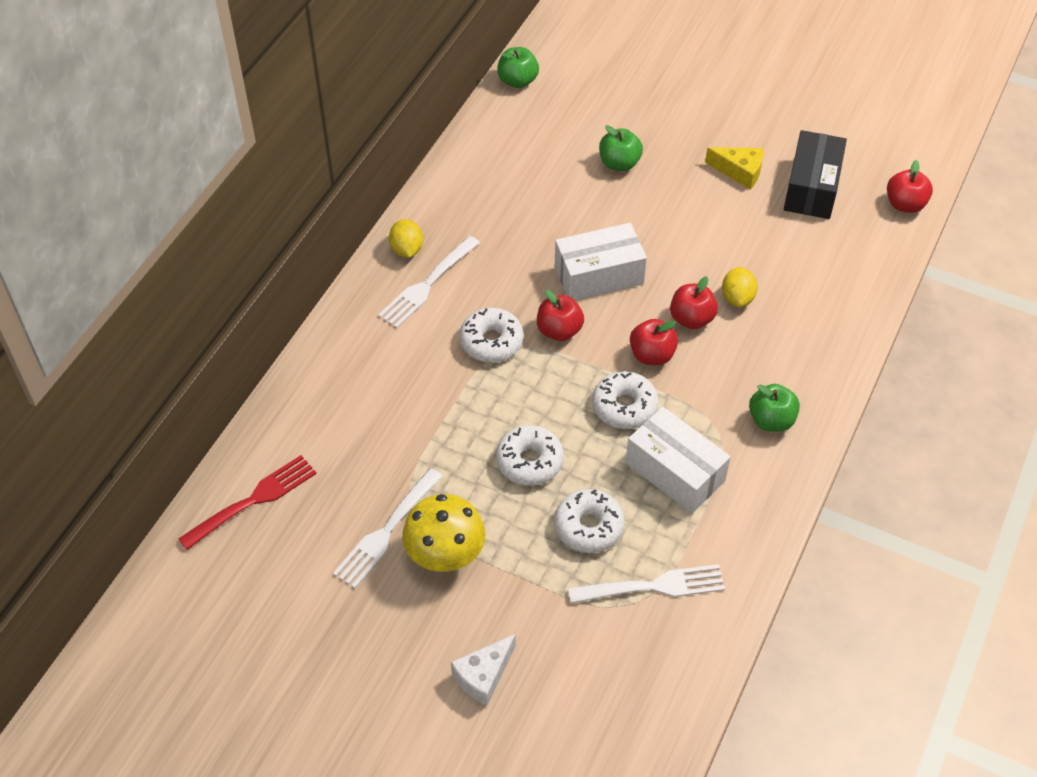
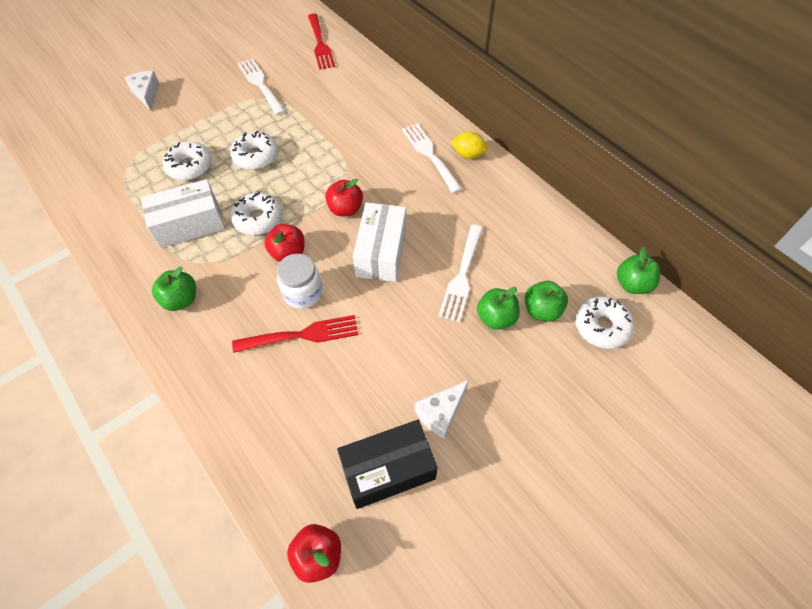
camera: 115 degrees right, 5 degrees up
yellow mushroom [402,494,485,572] -> none
white donut [460,308,524,362] -> white donut moved to [575,296,634,349]
white fork [568,564,725,603] -> white fork moved to [438,225,483,322]
red apple [670,276,718,329] -> white jar [277,254,322,309]
yellow cheese [705,147,764,189] -> white cheese [415,380,469,439]
yellow lemon [722,267,758,308] -> red fork [232,315,359,353]
black box [784,130,847,219] -> black box turned 60 degrees counterclockwise [337,420,438,509]
none -> green apple [525,281,568,322]

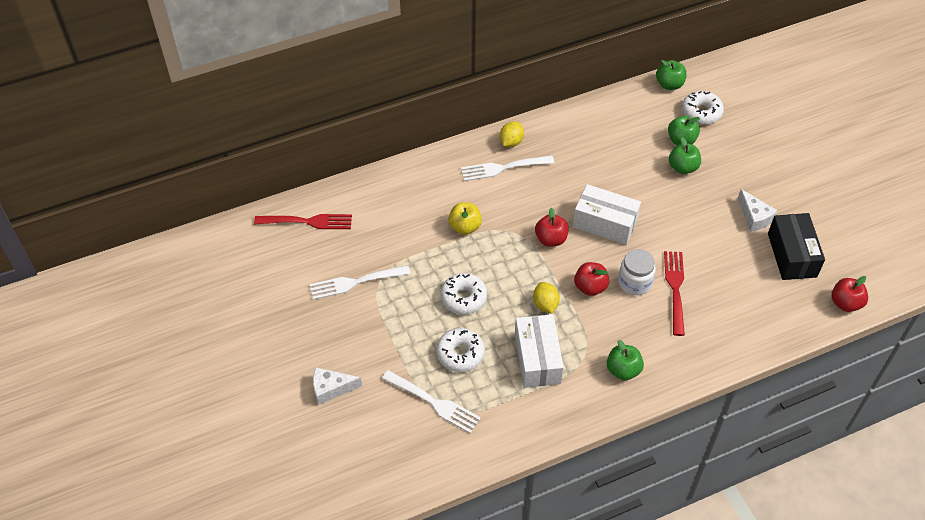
camera: 75 degrees left, 5 degrees down
white donut [231,192,282,235] -> yellow lemon [533,282,560,313]
white fork [438,225,483,322] -> white fork moved to [382,370,481,433]
none -> yellow apple [448,202,482,235]

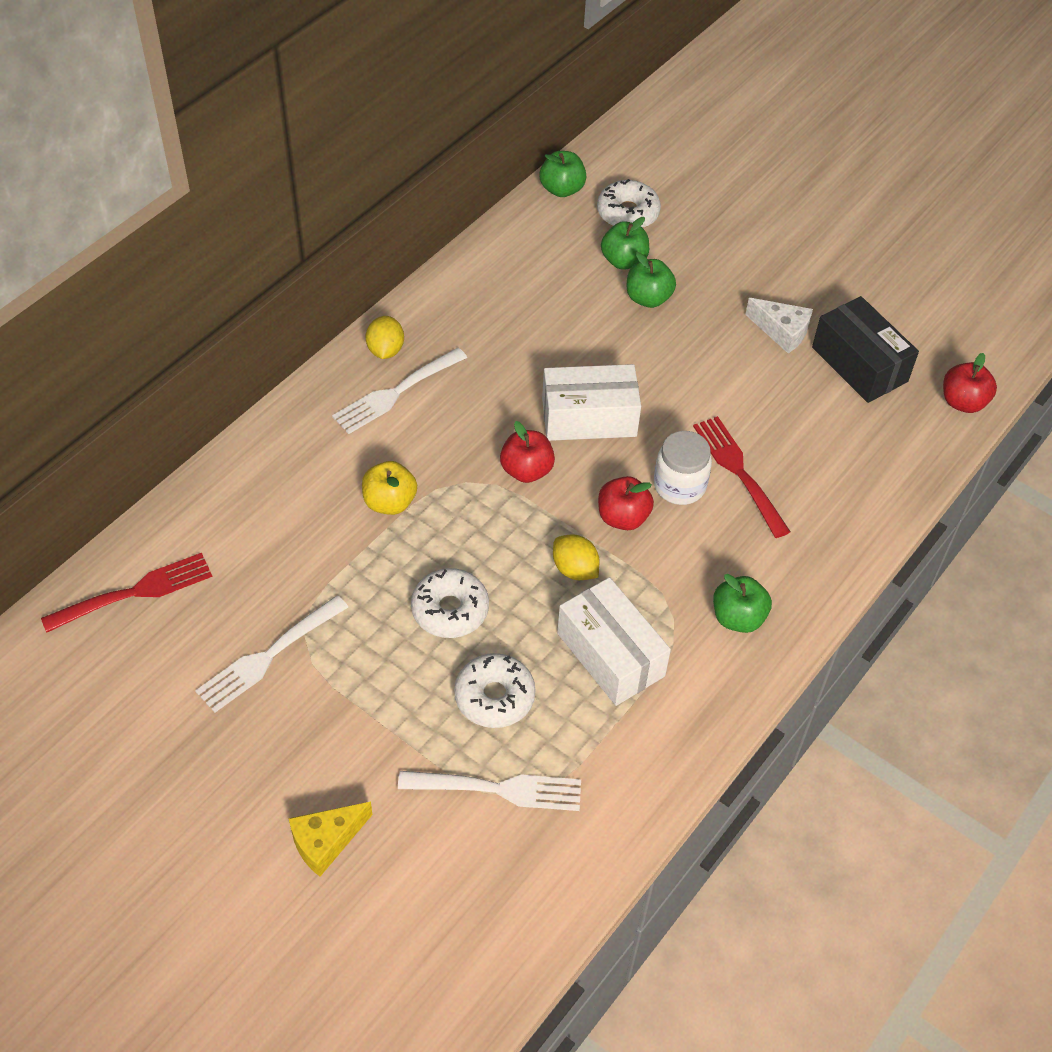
camera: 30 degrees left, 0 degrees up
white cheese [313,367,362,405] -> yellow cheese [289,802,372,877]

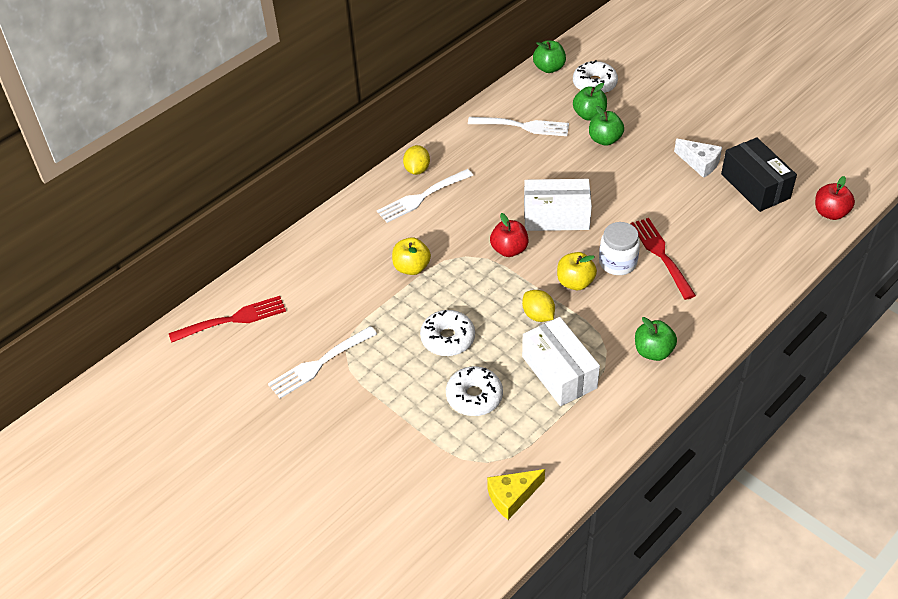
camera: 10 degrees right, 5 degrees down
yellow cheese [289,802,372,877] -> yellow cheese moved to [487,469,545,520]
white fork [398,771,581,811] -> white fork moved to [468,117,569,136]
red apple [598,476,654,530] -> yellow apple [557,252,597,290]

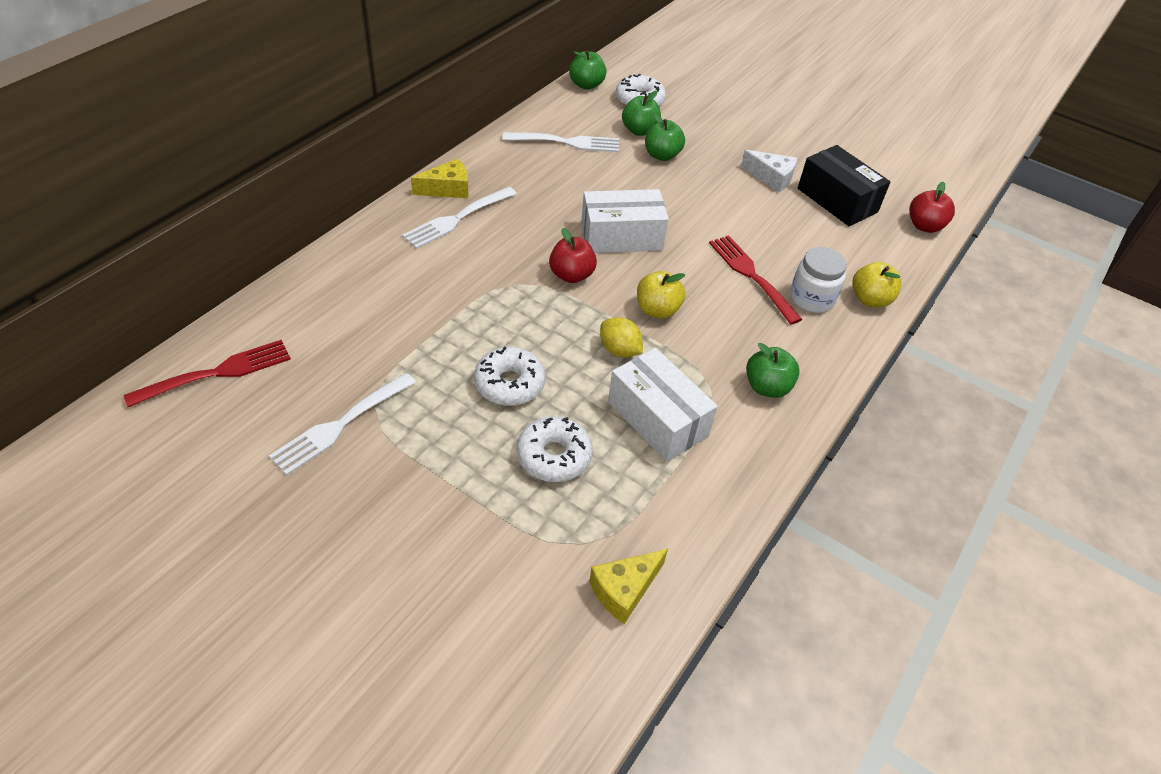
camera: 15 degrees left, 0 degrees up
yellow apple [392,237,431,275] -> yellow apple moved to [852,262,901,308]
yellow lemon [403,145,430,175] -> yellow cheese [411,158,468,198]
white jar [599,222,640,275] -> white jar moved to [790,247,847,313]

